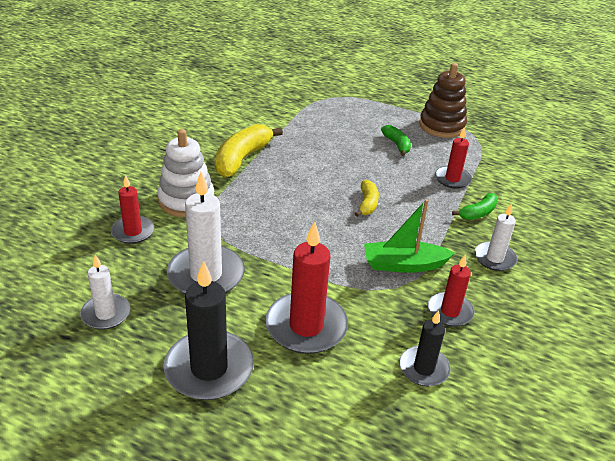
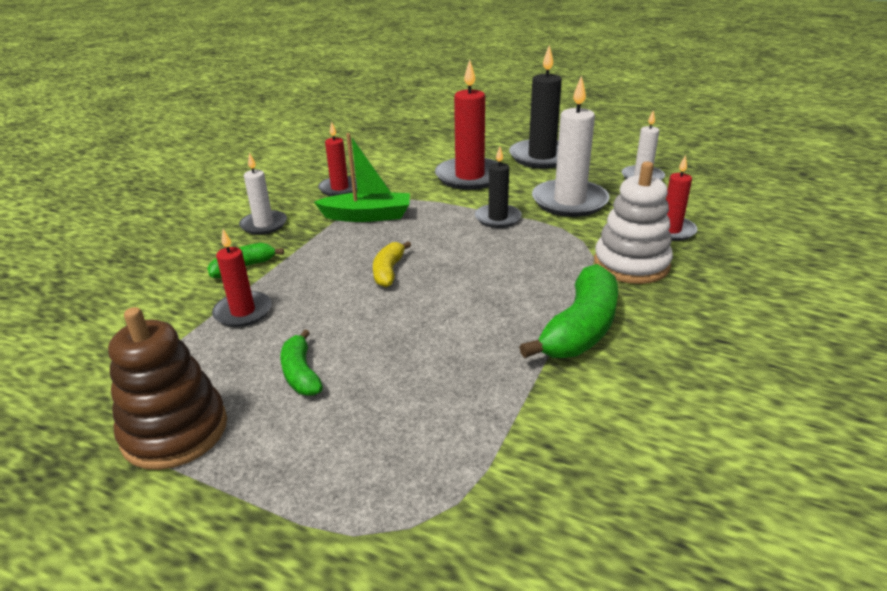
camera: 175 degrees left, 5 degrees down
yellow banana [215,124,283,178] -> green banana [520,264,618,358]
black candle [399,310,451,387] -> black candle moved to [475,146,522,228]

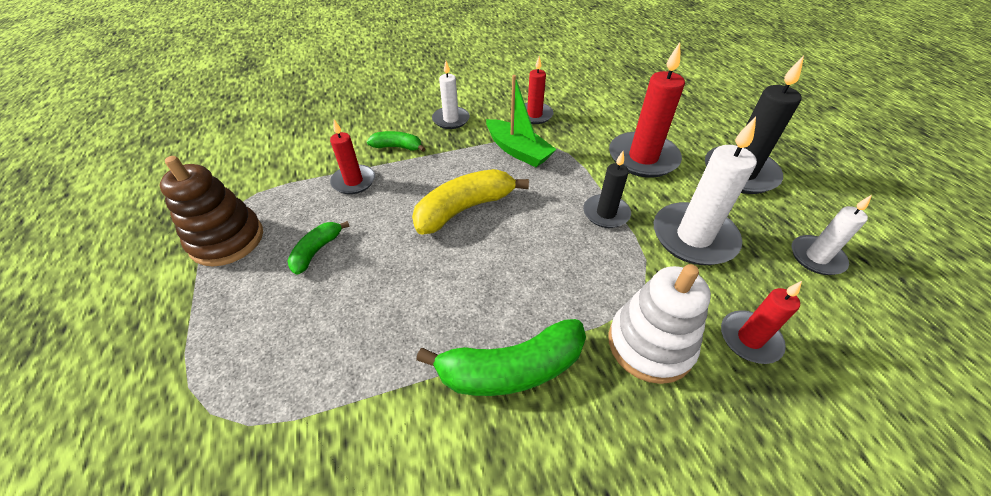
camera: 45 degrees right, 15 degrees up
yellow banana [373,241,411,287] -> yellow banana [412,169,529,234], size x1.82

